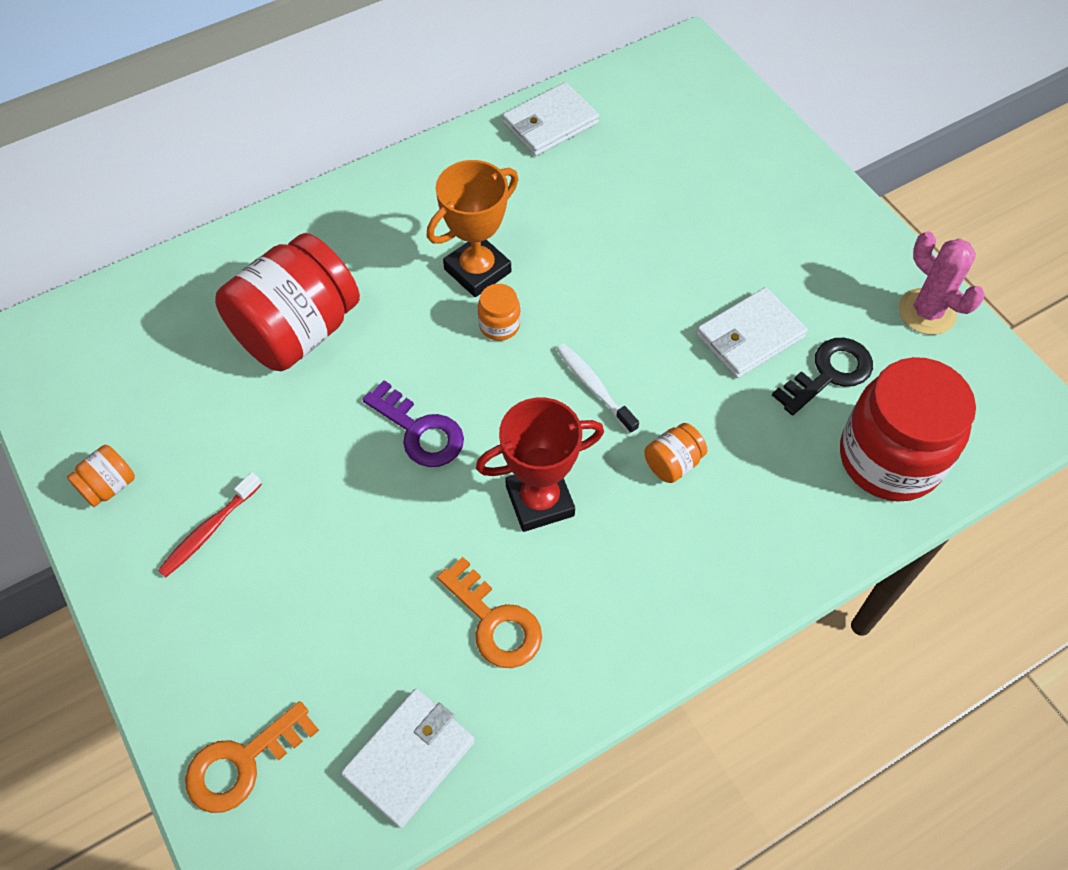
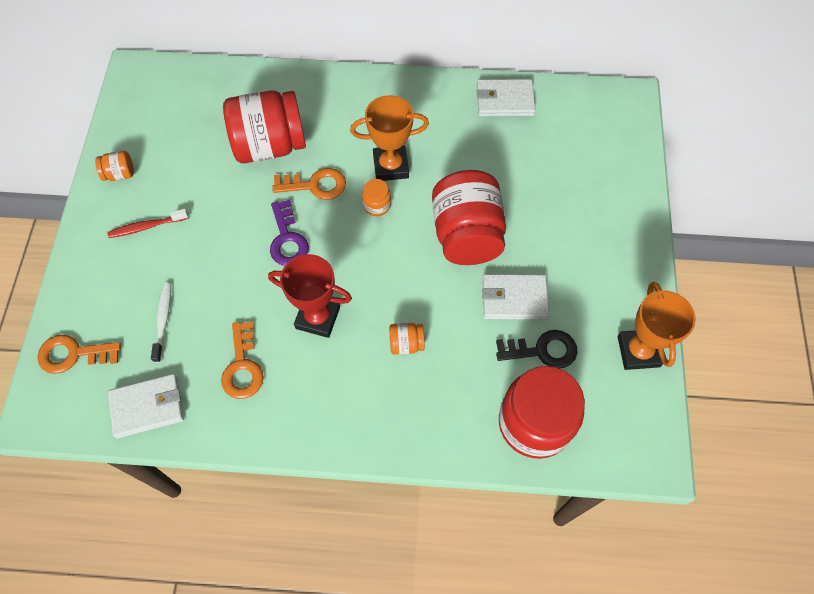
camera: 35 degrees right, 5 degrees up
white toothbrush [556,344,639,434] -> white toothbrush moved to [151,283,171,363]
pink cactus [899,232,985,335] -> orange trophy [618,282,696,370]
none -> orange key [272,168,346,200]
none -> red jar [432,170,506,265]

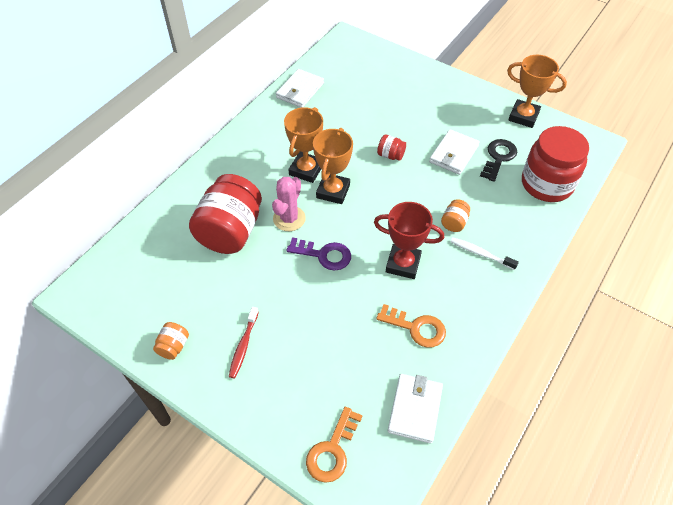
camera: 60 degrees left, 10 degrees down
white toothbrush [151,283,171,363] -> white toothbrush moved to [450,237,519,270]
red trophy [268,254,352,338] -> red trophy turned 60 degrees clockwise [374,202,444,279]
orange key [272,168,346,200] -> pink cactus [272,177,306,231]
orange jar [362,179,391,216] -> orange trophy [313,128,353,204]
red jar [432,170,506,265] -> red jar [377,134,406,161], size x0.42

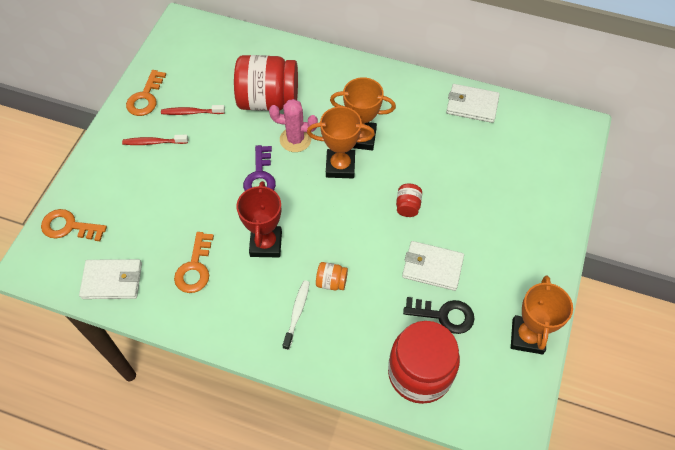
camera: 75 degrees right, 5 degrees up
orange jar [153,322,189,360] -> orange key [126,70,166,116]
none -> red toothbrush [161,105,225,115]

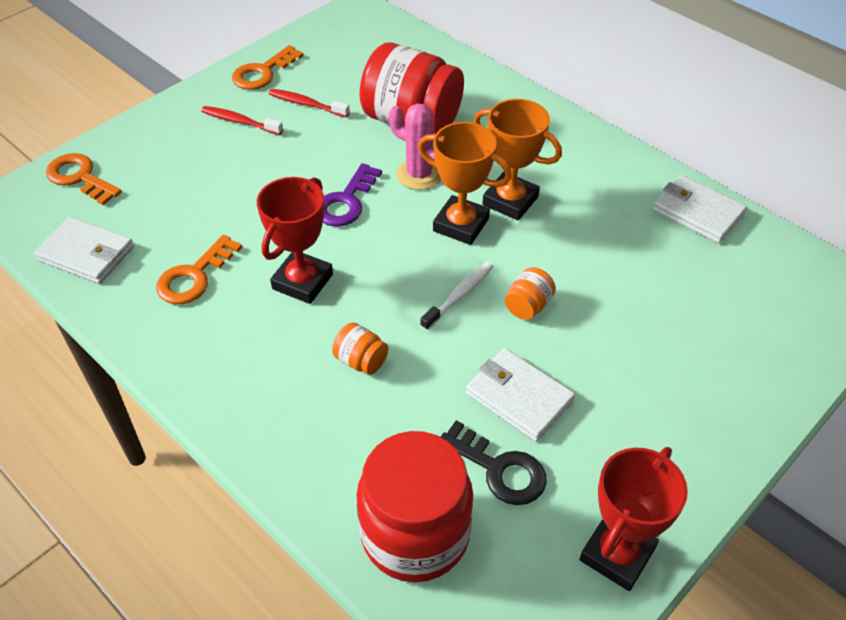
camera: 25 degrees right, 10 degrees down
white toothbrush [282,280,310,350] -> white toothbrush moved to [420,262,494,331]
red jar [396,184,422,217] -> orange jar [505,267,556,320]
orange trophy [511,275,573,354] -> red trophy [580,447,688,591]

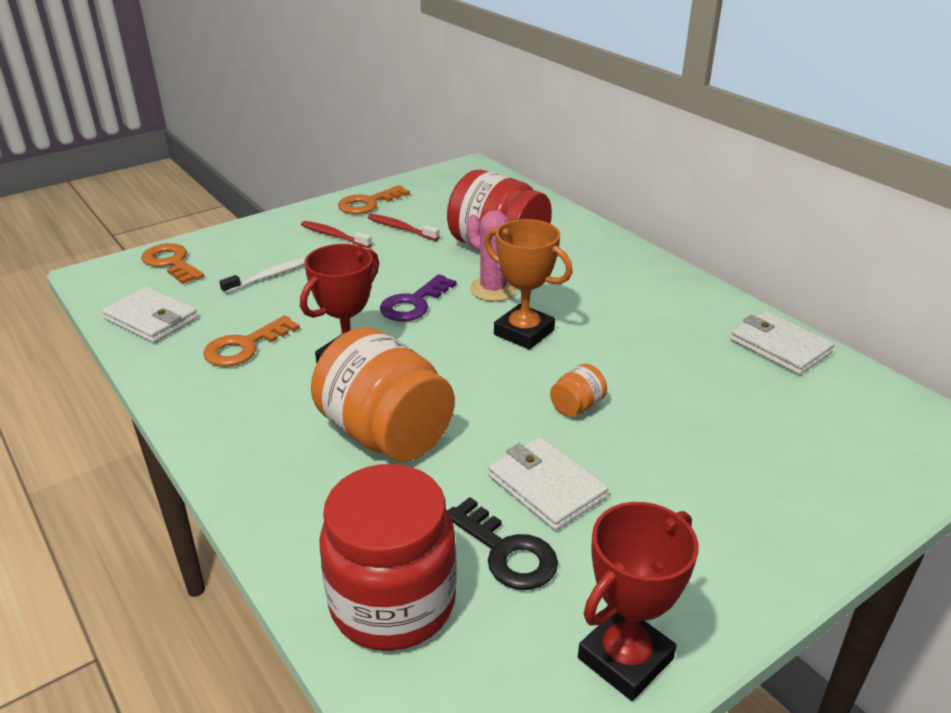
camera: 10 degrees right, 15 degrees down
orange jar [332,322,388,375] -> orange jar [311,327,455,461], size x2.36
white toothbrush [420,262,494,331] -> white toothbrush moved to [219,257,306,294]
orange trophy [473,99,562,220] -> none

